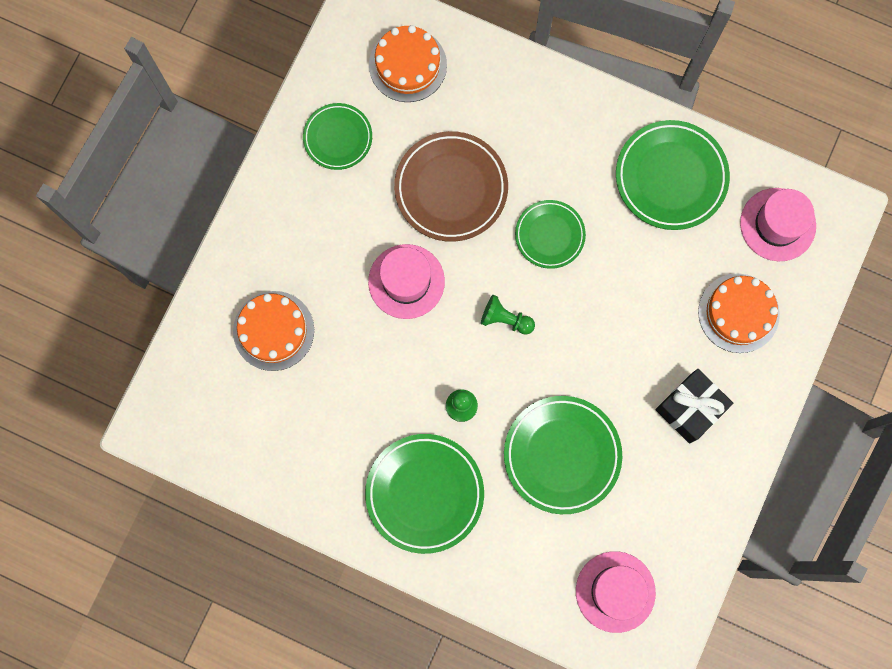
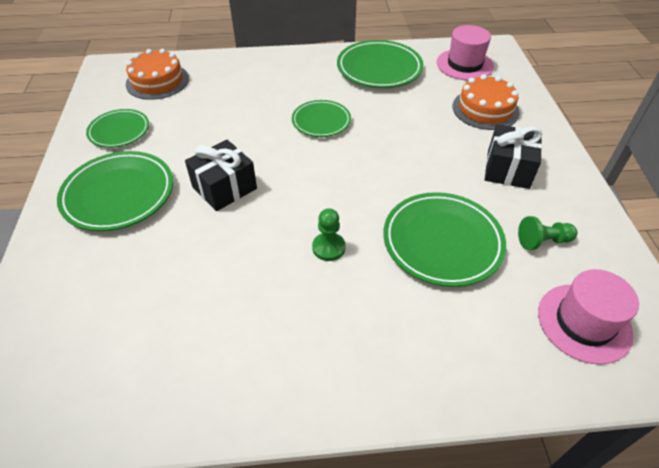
camera: 30 degrees left, 30 degrees down
orange cake [233,291,314,371] -> none
green plate [365,434,484,554] -> green plate moved to [57,151,173,231]
pink hat [368,244,445,319] -> black gift [185,140,257,211]
brown plate [394,131,508,242] -> none
green pawn [481,295,535,335] -> green pawn moved to [518,216,577,250]

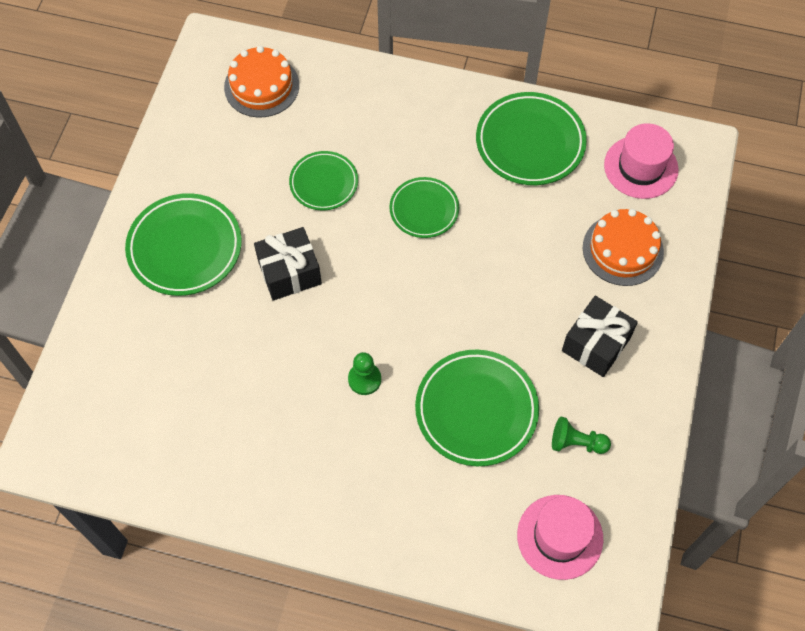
camera: 20 degrees right, 15 degrees up
green plate [86,109,149,148] -> green plate moved to [289,151,358,211]

